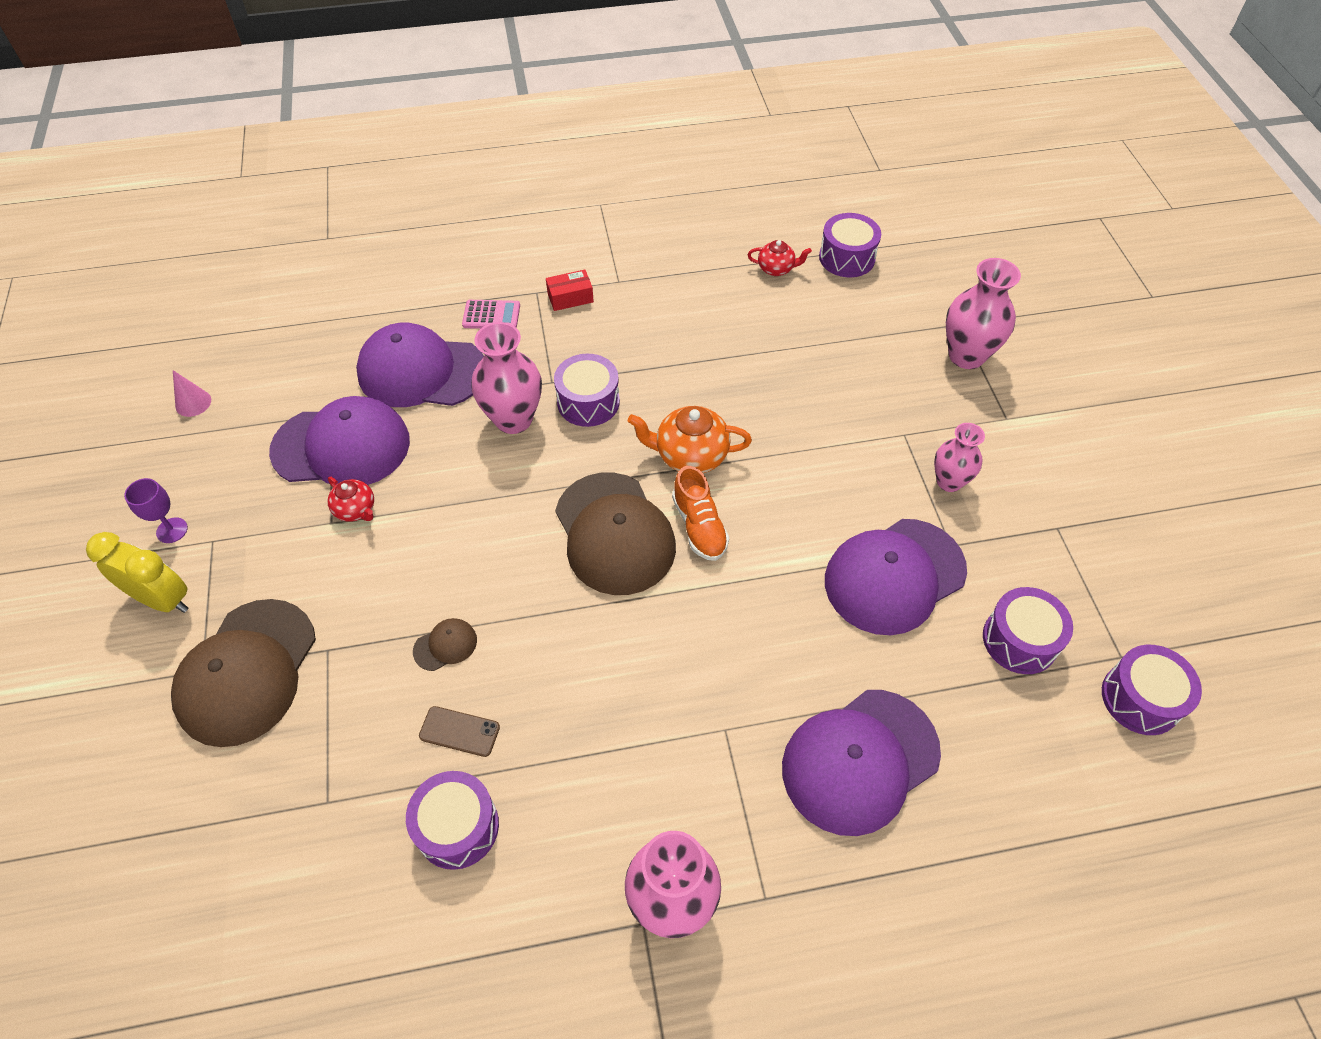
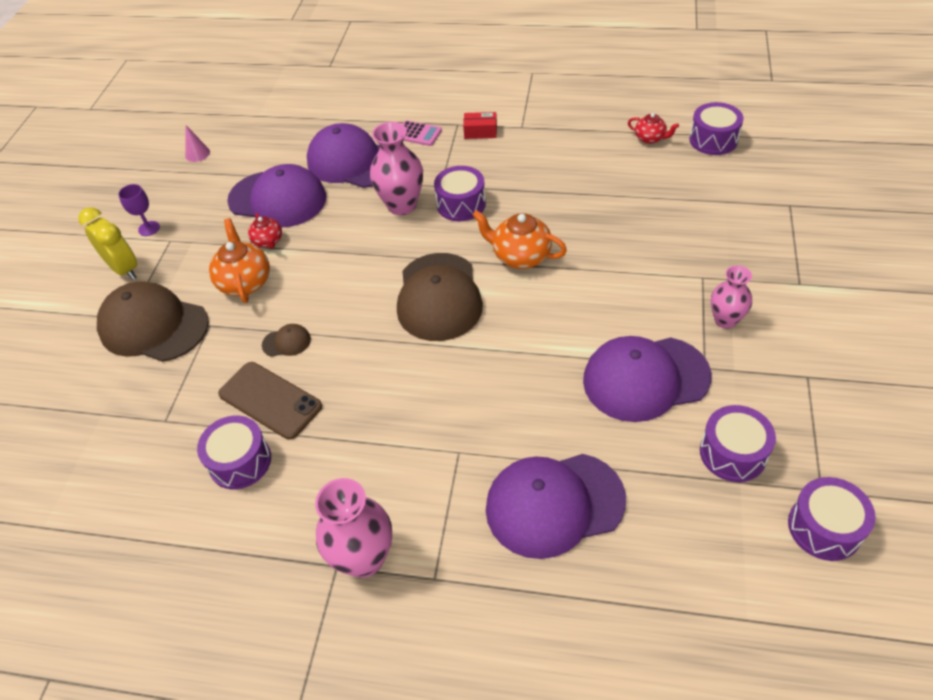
camera: 25 degrees right, 5 degrees down
brown cap [171,599,316,747] -> brown cap turned 75 degrees clockwise [97,281,209,362]
brown phone [419,706,500,757] -> brown phone [218,362,322,440], size x1.81
orange shoe [672,466,729,561] -> none
pink vase [946,258,1021,369] -> none
none -> orange teapot [209,218,270,303]

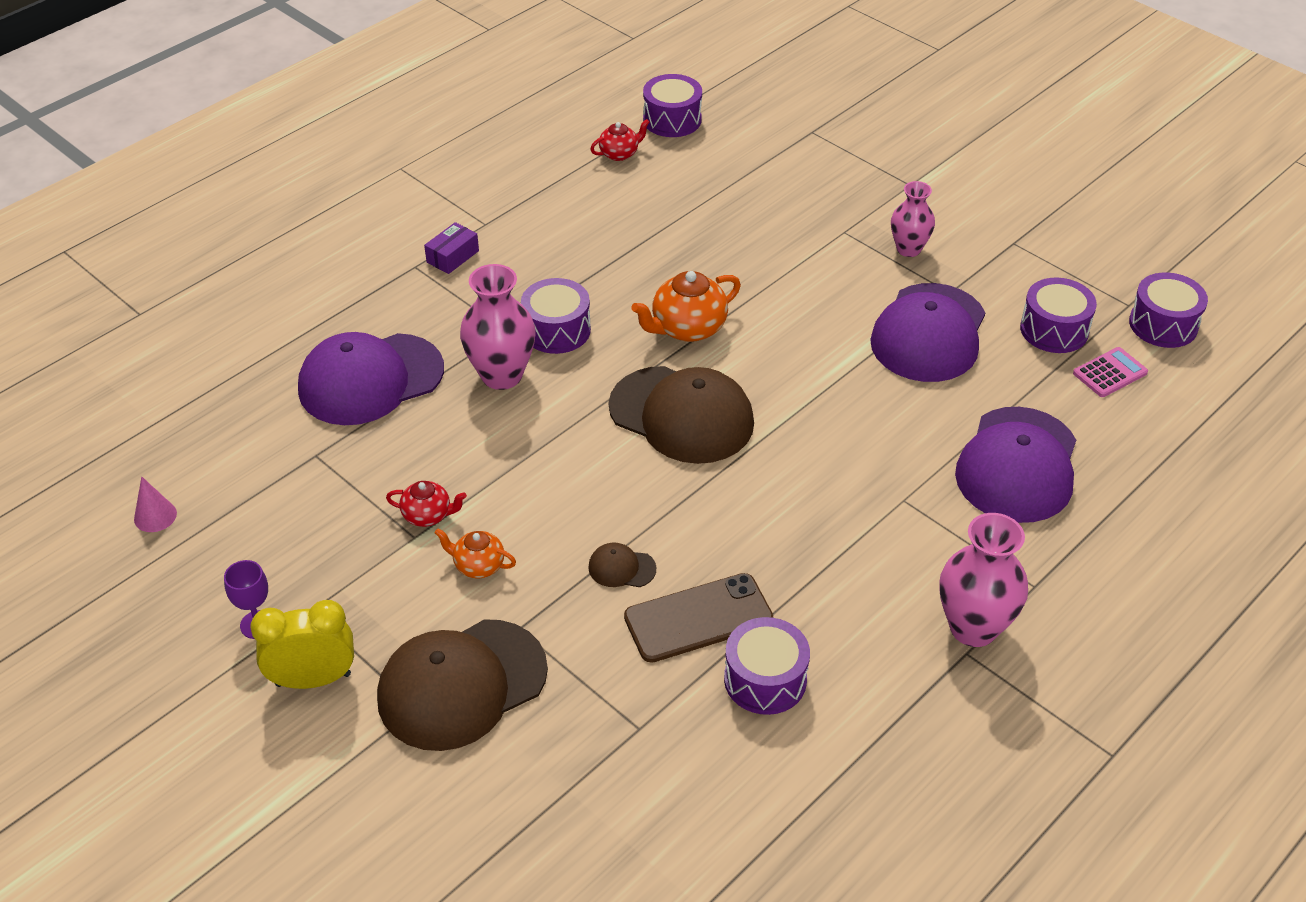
camera: 60 degrees left, 5 degrees down
orange teapot [209,218,270,303] -> orange teapot [435,529,516,578], size x0.59
purple cap [227,164,326,228] -> none
brown cap [262,324,311,357] -> brown cap turned 105 degrees counterclockwise [588,543,656,587]
pink calculator [403,120,442,146] -> pink calculator moved to [1073,347,1148,397]
red box [463,112,497,139] -> purple box [424,222,479,274]

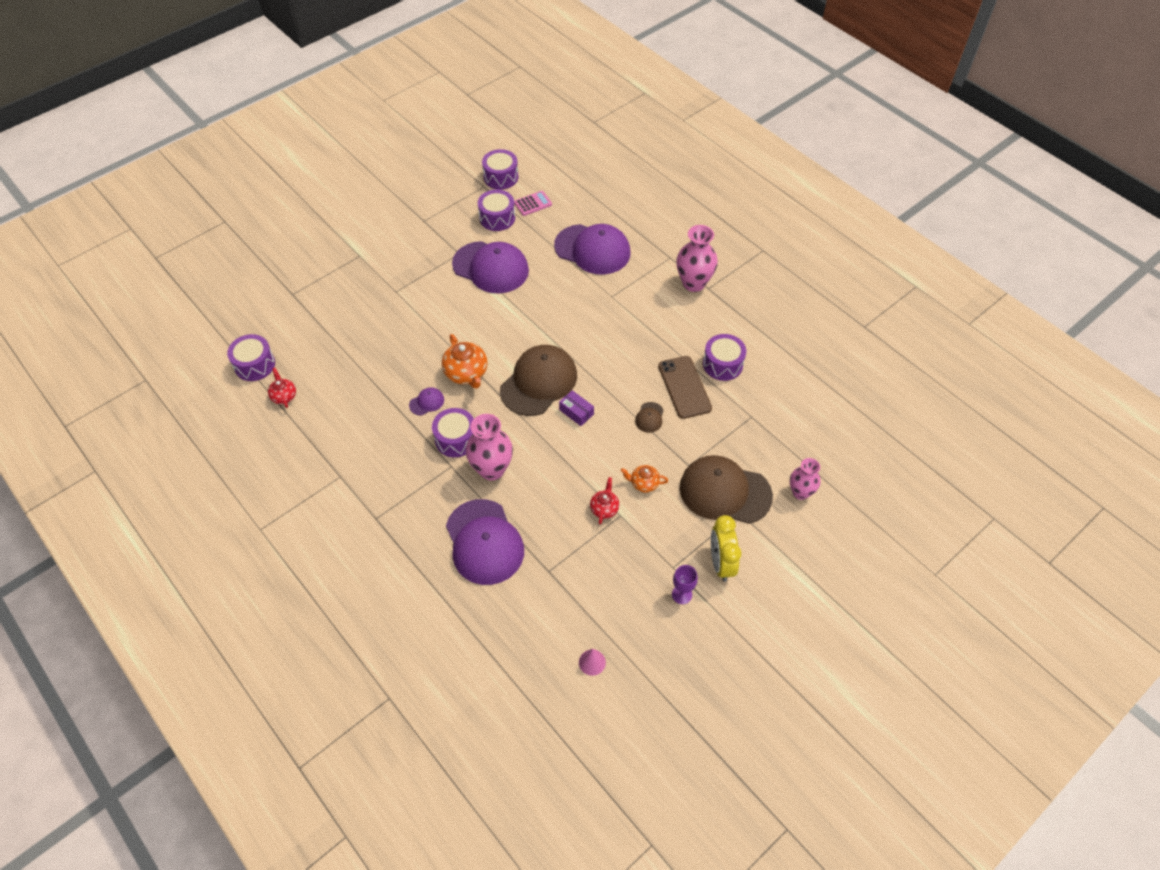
camera: 85 degrees left, 10 degrees up
brown cap [377,619,548,751] -> brown cap turned 135 degrees clockwise [679,455,773,524]
purple box [424,222,479,274] -> purple box moved to [559,390,594,426]
orange teapot [435,529,516,578] -> orange teapot turned 75 degrees clockwise [621,465,668,493]
pink vase [891,181,935,257] -> pink vase moved to [790,458,820,500]
pink calculator [1073,347,1148,397] -> pink calculator turned 90 degrees clockwise [514,191,552,216]
none -> purple cap [409,387,444,416]

